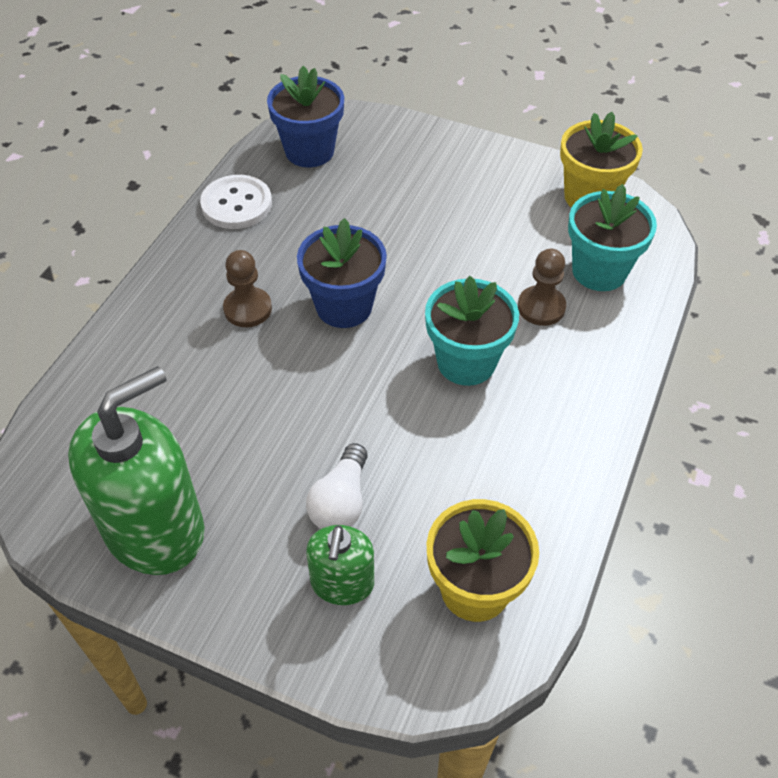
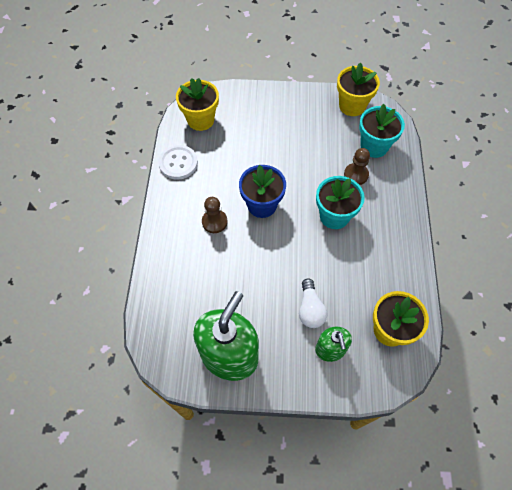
camera: 20 degrees left, 10 degrees up
blue flower pot [267,66,344,167] -> yellow flower pot [176,78,219,131]

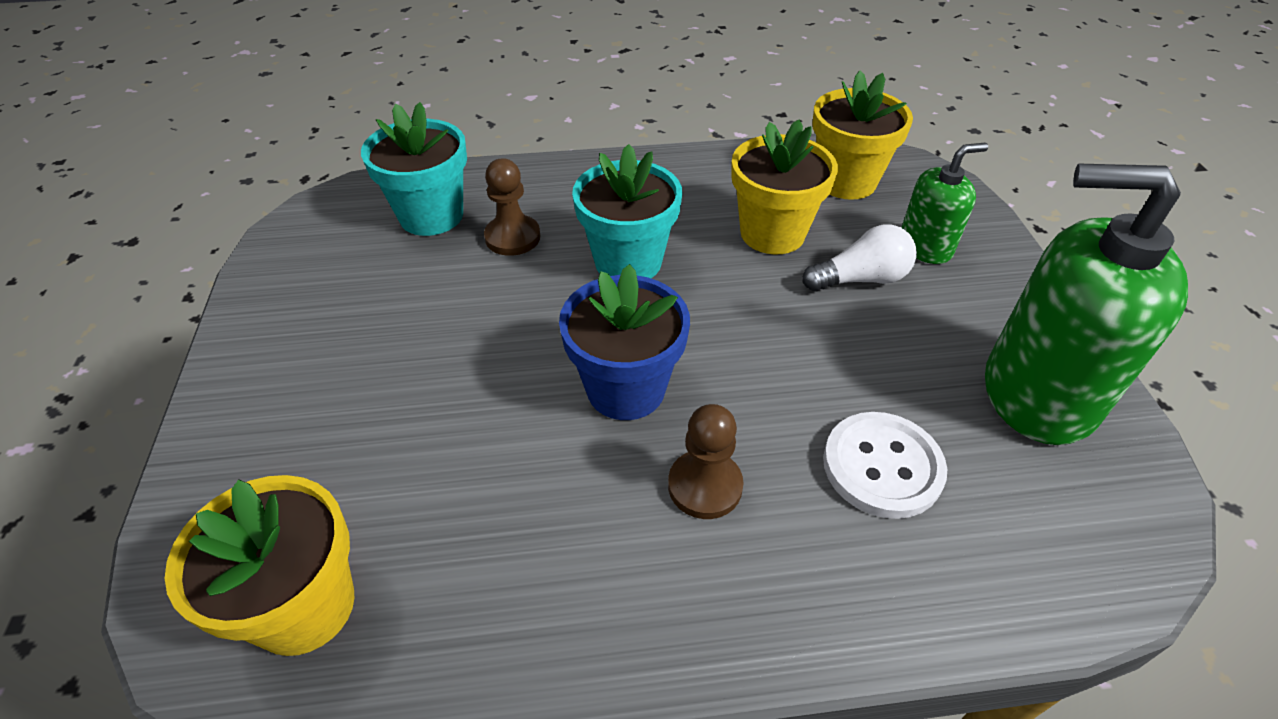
camera: 100 degrees left, 15 degrees down
white button [158,145,198,180] -> white button moved to [823,412,947,519]
yellow flower pot [337,62,380,116] -> yellow flower pot moved to [731,119,838,254]

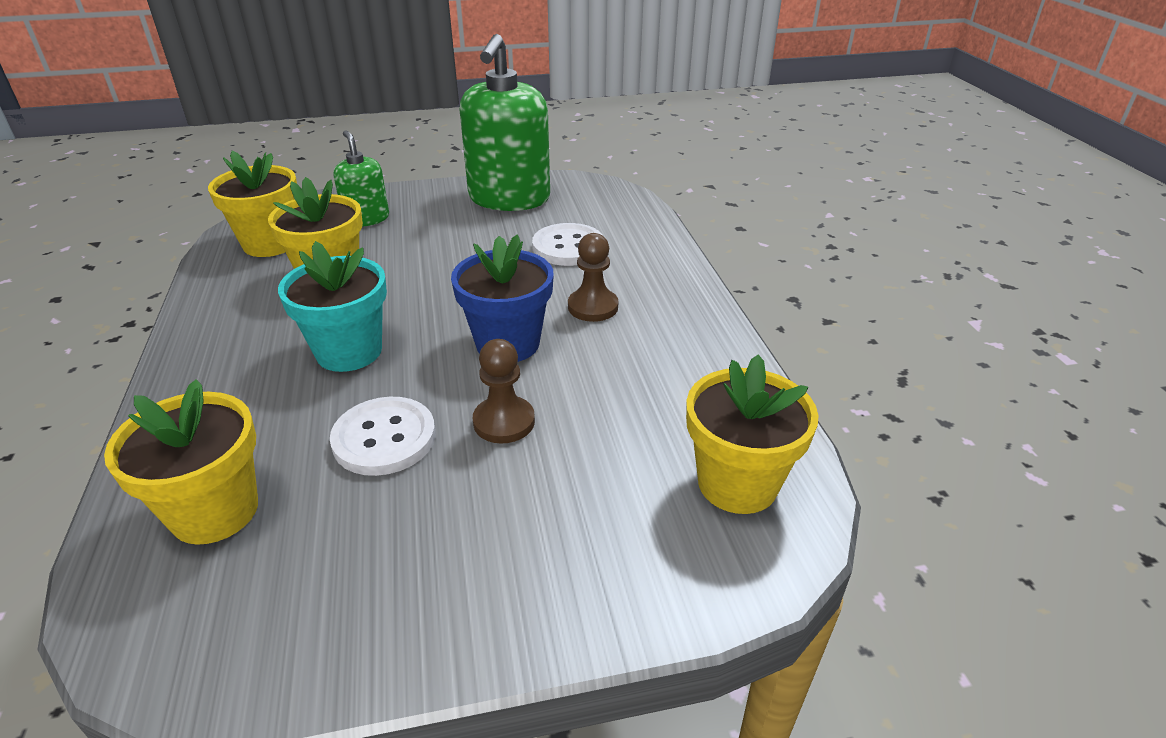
camera: 95 degrees left, 10 degrees down
turquoise flower pot [361,102,467,236] -> yellow flower pot [104,379,258,545]
brown pawn [484,158,540,256] -> brown pawn moved to [473,339,535,444]
white light bulb [802,224,917,292] -> none
none -> white button [330,397,436,476]

